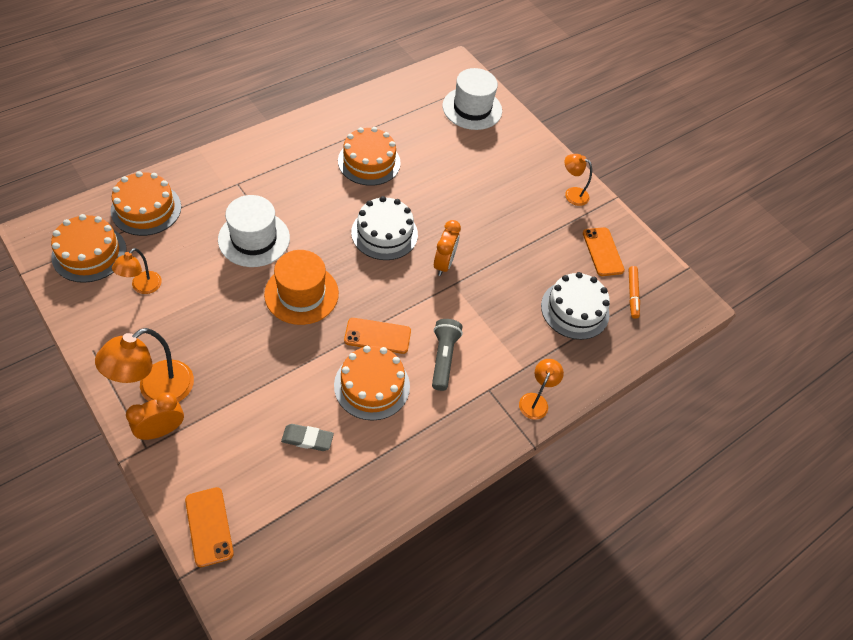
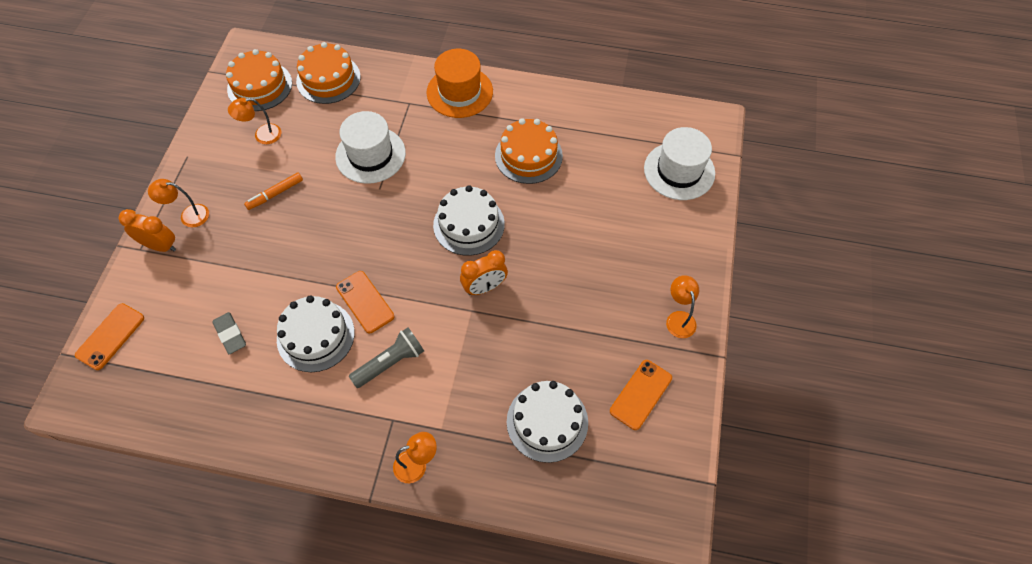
camera: 55 degrees right, 5 degrees up
orange lamp [95,328,194,402] -> orange lamp [148,179,209,227], size x0.59
orange hat [264,250,339,325] -> orange hat moved to [426,49,493,118]
orange cake [334,346,410,420] -> white cake [277,296,355,372]
orange marker [629,266,640,319] -> orange marker moved to [244,172,303,210]

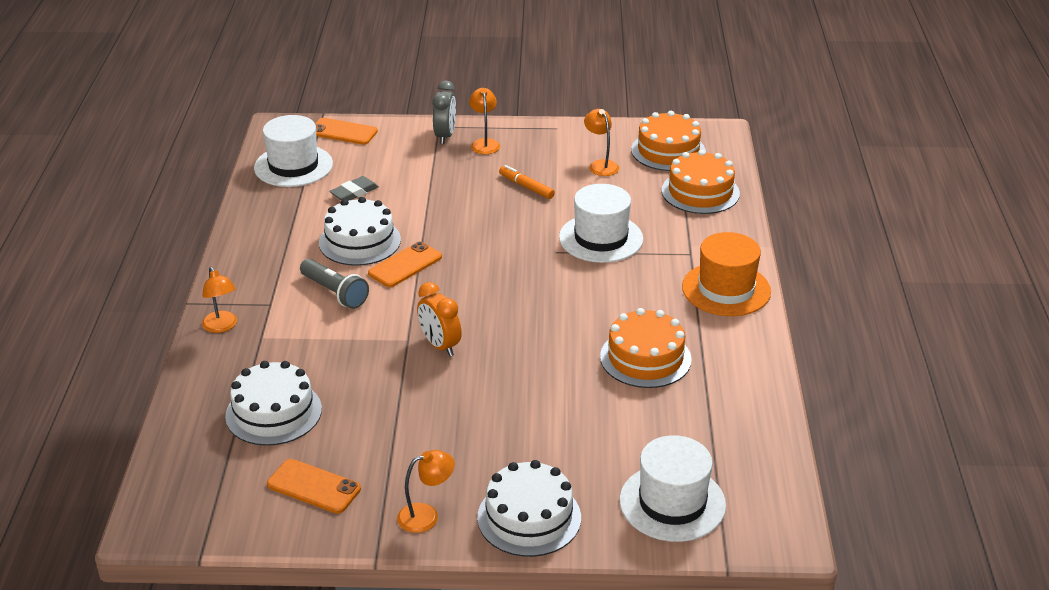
camera: 80 degrees right, 25 degrees down
orange clock [118,209,176,252] -> grey clock [432,80,456,144]
white cake [433,185,505,256] -> white cake moved to [477,460,581,557]
none -> white hat [254,115,333,187]

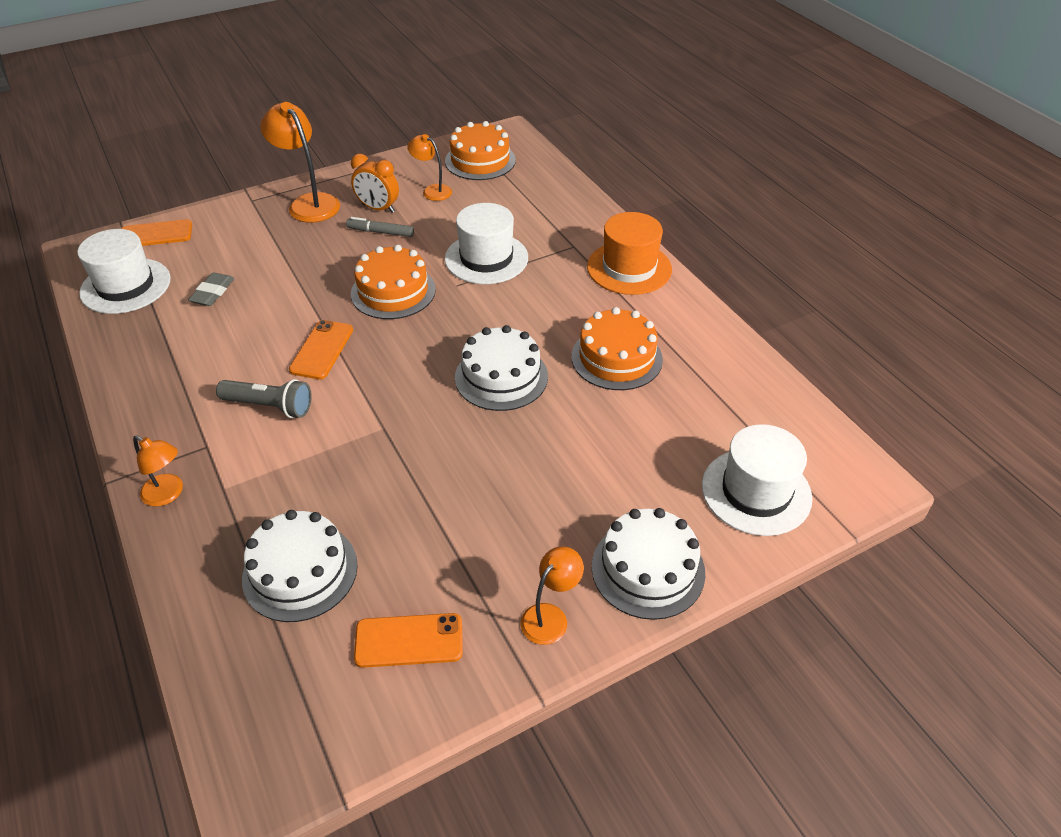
camera: 30 degrees left, 10 degrees up
white cake [319,197,401,266] -> white cake moved to [455,325,548,411]
orange clock [417,282,462,356] -> orange clock moved to [351,154,399,213]
grey clock [432,80,456,144] -> none
orange lamp [469,88,500,154] -> orange lamp [261,102,340,223], size x1.70
orange marker [499,165,555,199] -> grey marker [346,217,414,237]
orange cake [662,150,740,214] -> orange cake moved to [351,245,436,319]

